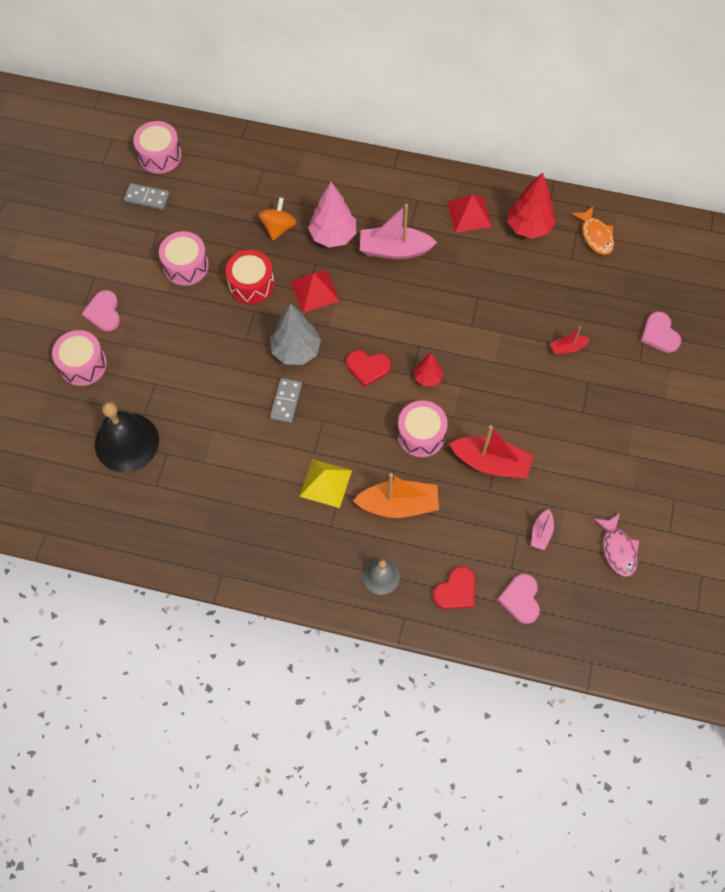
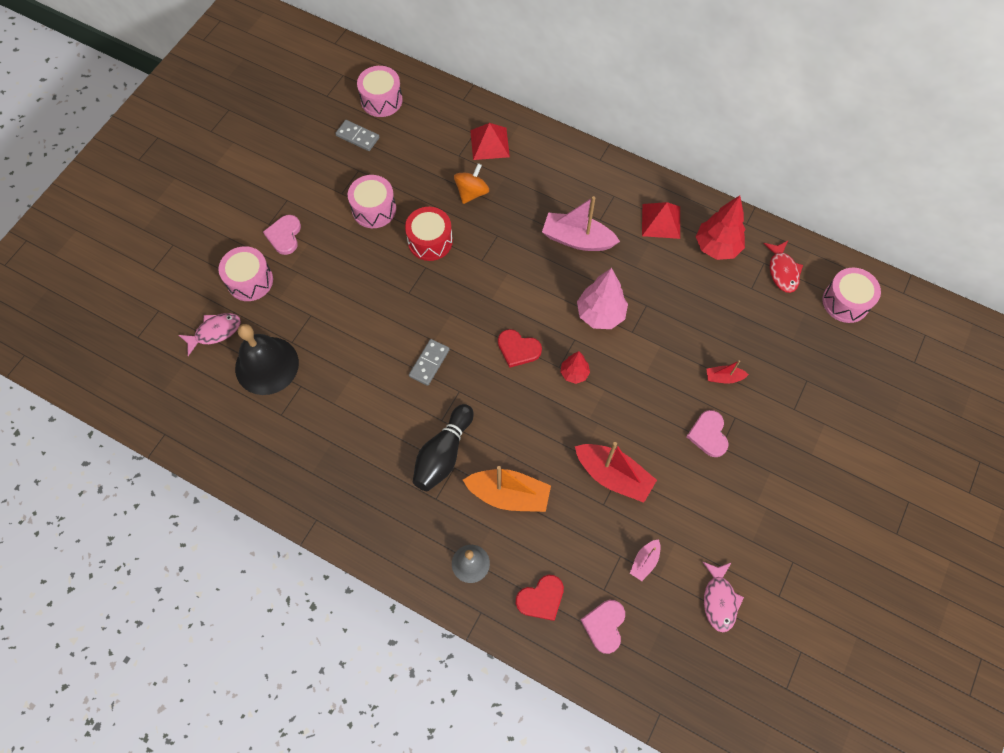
camera: 15 degrees right, 0 degrees up
grey tree [270,303,321,365] -> none
red pyramid [290,270,340,313] -> red pyramid moved to [470,123,510,160]
yellow pyramid [299,459,352,508] -> black bowling pin [413,404,474,491]
pink tree [308,182,356,248] -> pink tree moved to [577,268,628,329]
pink drum [397,401,448,457] -> pink drum moved to [823,268,881,323]
orange fish [571,205,614,255] -> red fish [764,241,803,293]
pink heart [641,312,681,353] -> pink heart moved to [686,410,728,457]
none -> pink fish [179,313,241,356]

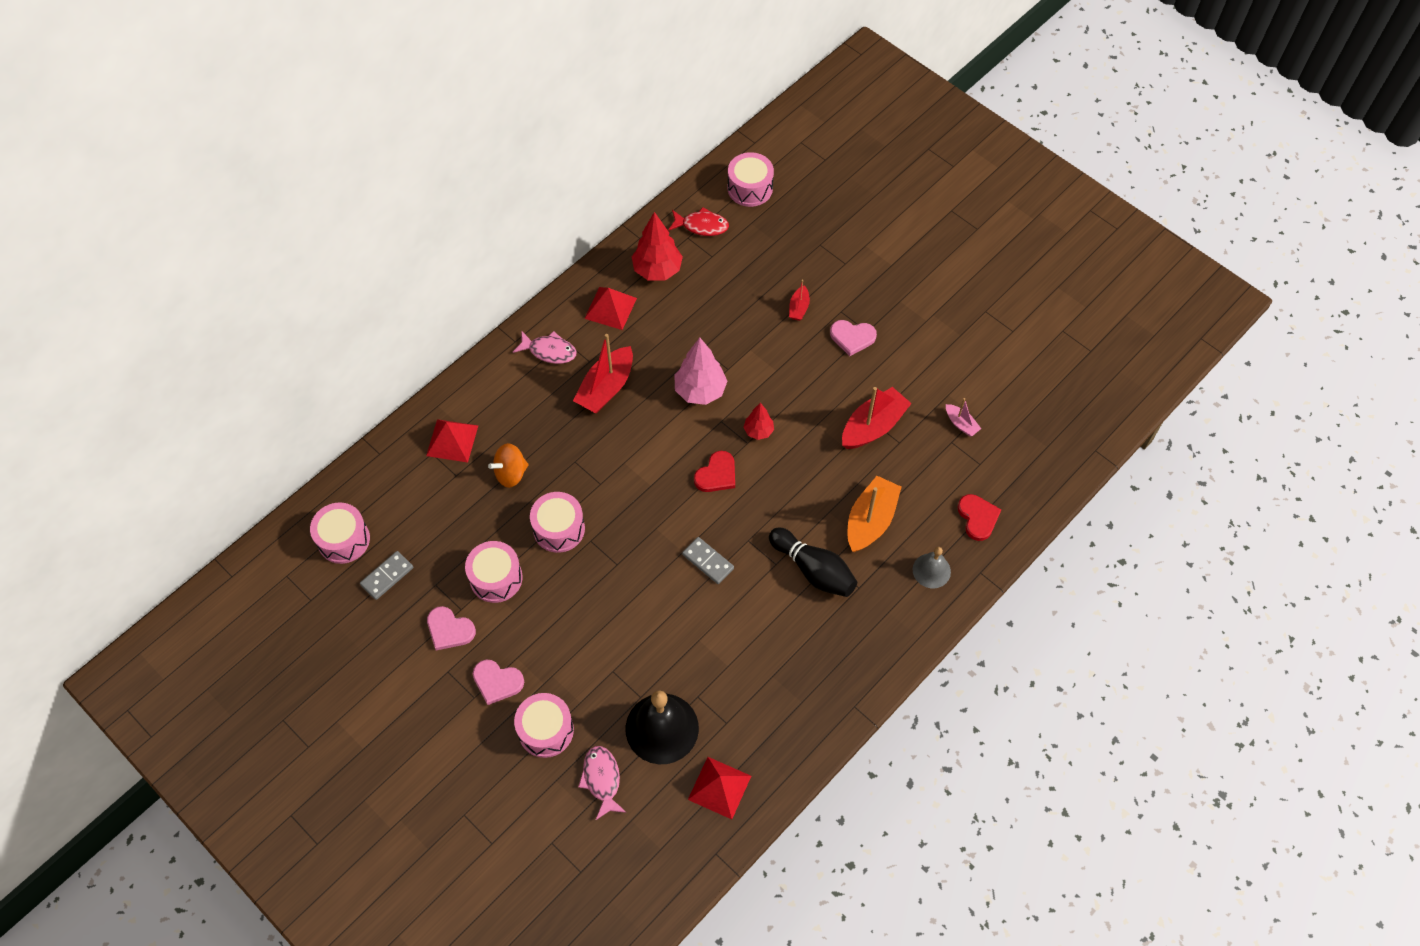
camera: 75 degrees left, 5 degrees down
red drum [405,207,453,261] -> pink drum [530,492,585,553]
orange spinning top [454,163,489,204] -> orange spinning top turned 75 degrees counterclockwise [488,443,529,488]
pink boat [542,196,620,251] -> red boat [573,334,633,413]
pink heart [581,600,625,654] -> pink heart moved to [427,606,476,650]
pink fish [703,562,744,632] -> pink fish moved to [513,331,577,364]
none -> red pyramid [688,757,751,819]

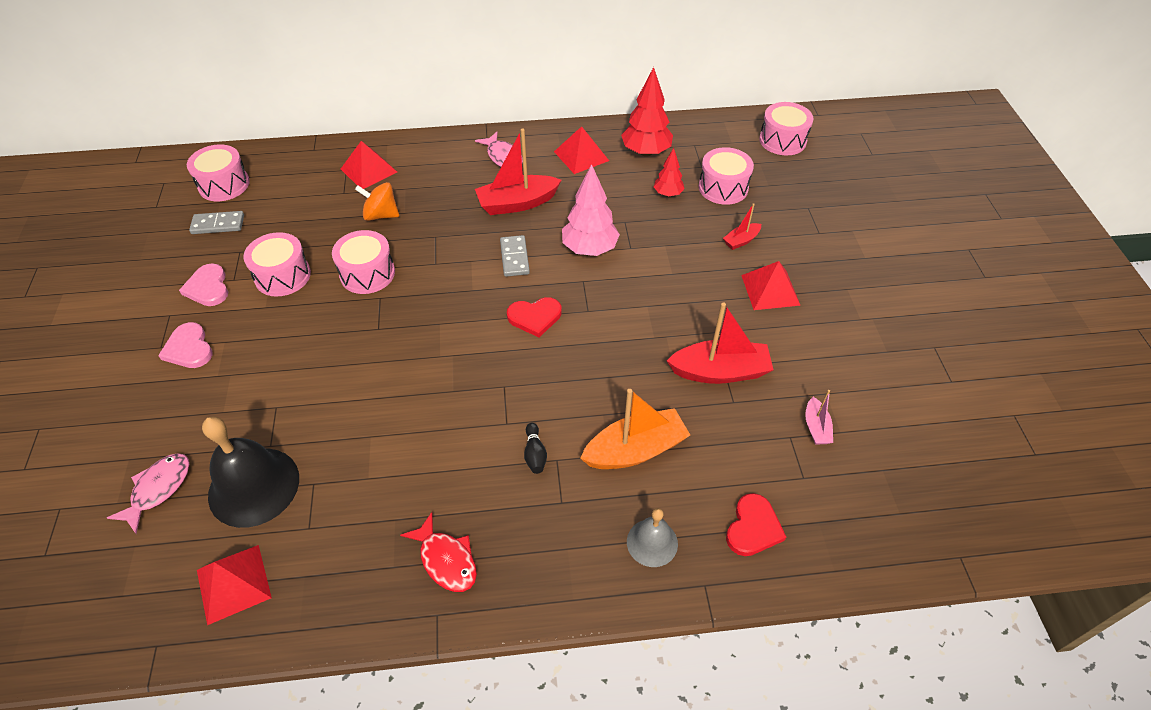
camera: 40 degrees right, 10 degrees down
pink drum [514,693,574,758] -> pink drum moved to [699,147,754,205]
red fish [668,207,729,236] -> red fish moved to [400,512,477,592]
grey domino [682,537,734,584] -> grey domino moved to [500,235,530,277]
red tree [743,403,774,440] -> red tree moved to [654,148,685,197]
black bowling pin [769,528,857,597] -> black bowling pin [524,423,547,474], size x0.46
pink heart [830,320,877,356] -> red pyramid [741,261,801,310]

